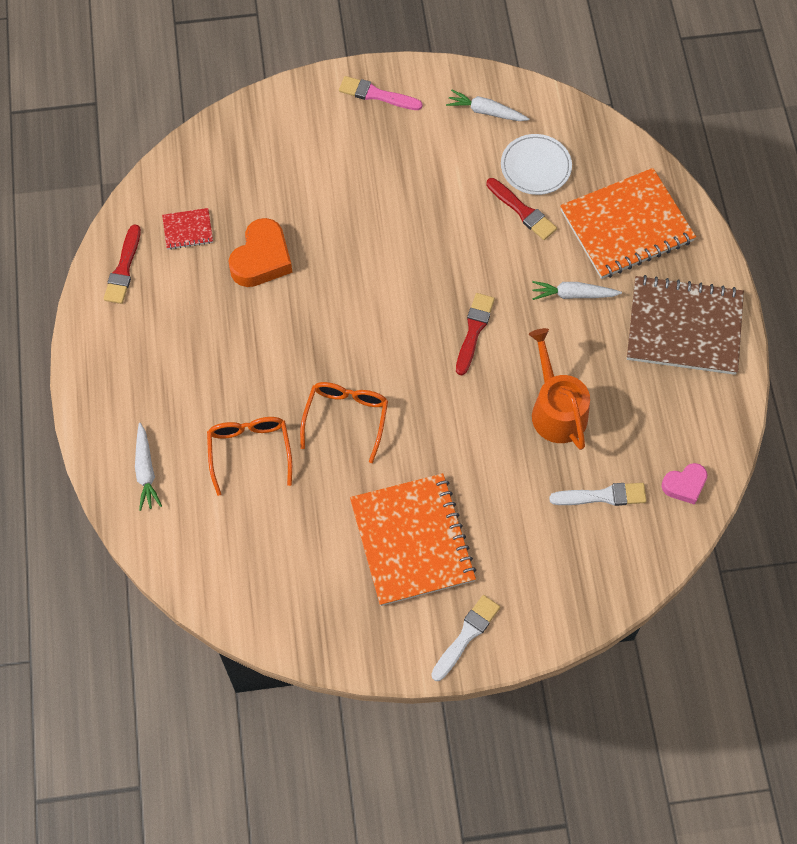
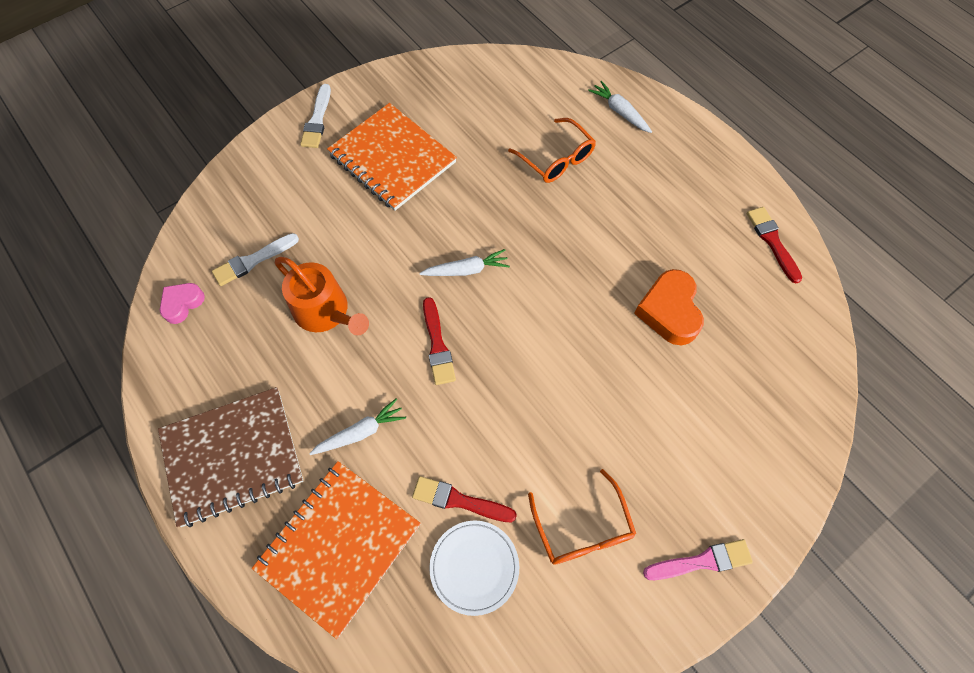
camera: 150 degrees right, 0 degrees up
red notebook [162,208,213,250] -> none
orange glasses [300,382,388,463] -> orange glasses moved to [528,469,636,565]
white carrot [446,90,530,121] -> white carrot moved to [419,249,510,276]

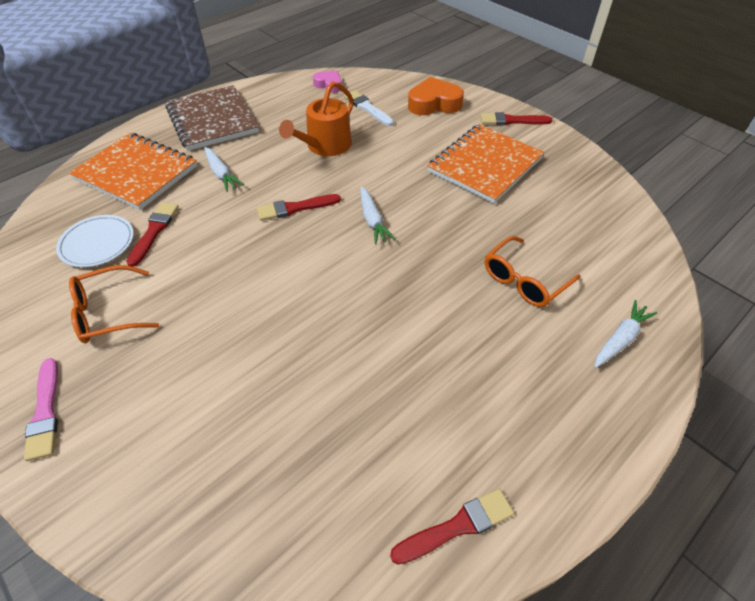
camera: 85 degrees right, 15 degrees down
white brush [300,84,331,148] -> red brush [480,112,552,125]
orange heart [634,269,704,345] -> orange heart moved to [408,77,464,115]

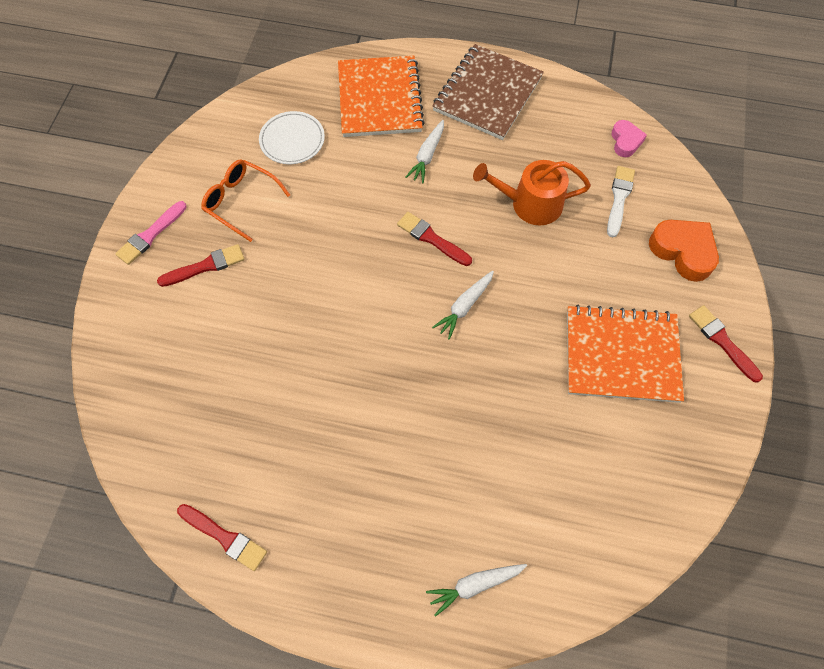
camera: 55 degrees right, 15 degrees up
red brush [126,202,179,267] -> red brush moved to [157,244,245,287]
orange glasses [485,236,580,307] -> none
white carrot [595,300,657,368] -> white carrot turned 150 degrees clockwise [426,564,527,617]

